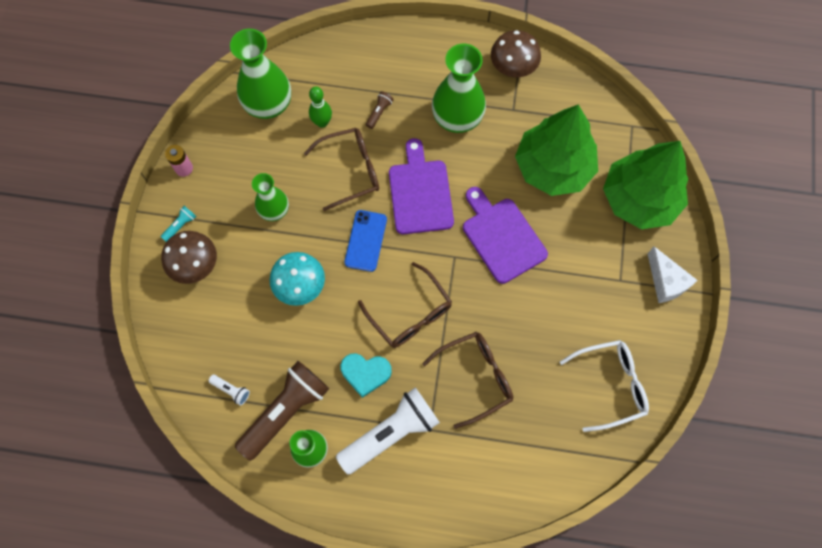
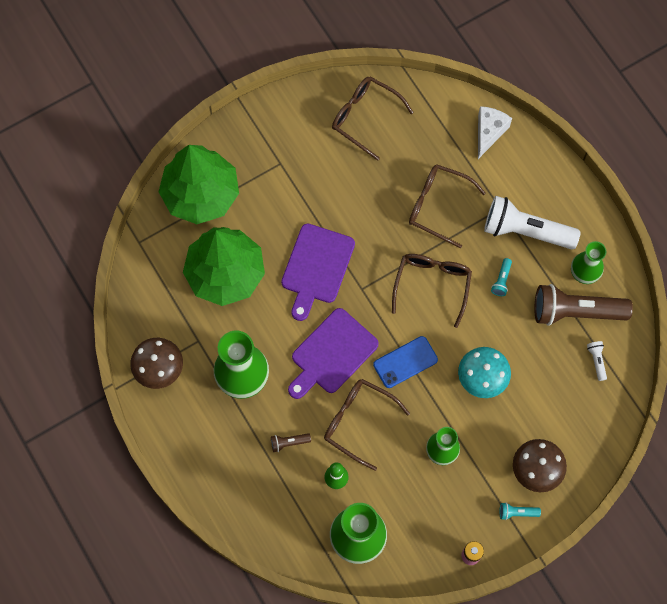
camera: 130 degrees left, 0 degrees up
turquoise heart [340,353,392,398] -> turquoise flashlight [491,258,512,296]
white glasses [560,340,649,432] -> brown glasses [332,77,414,161]
white cheese [648,246,697,303] -> white cheese moved to [478,106,512,159]

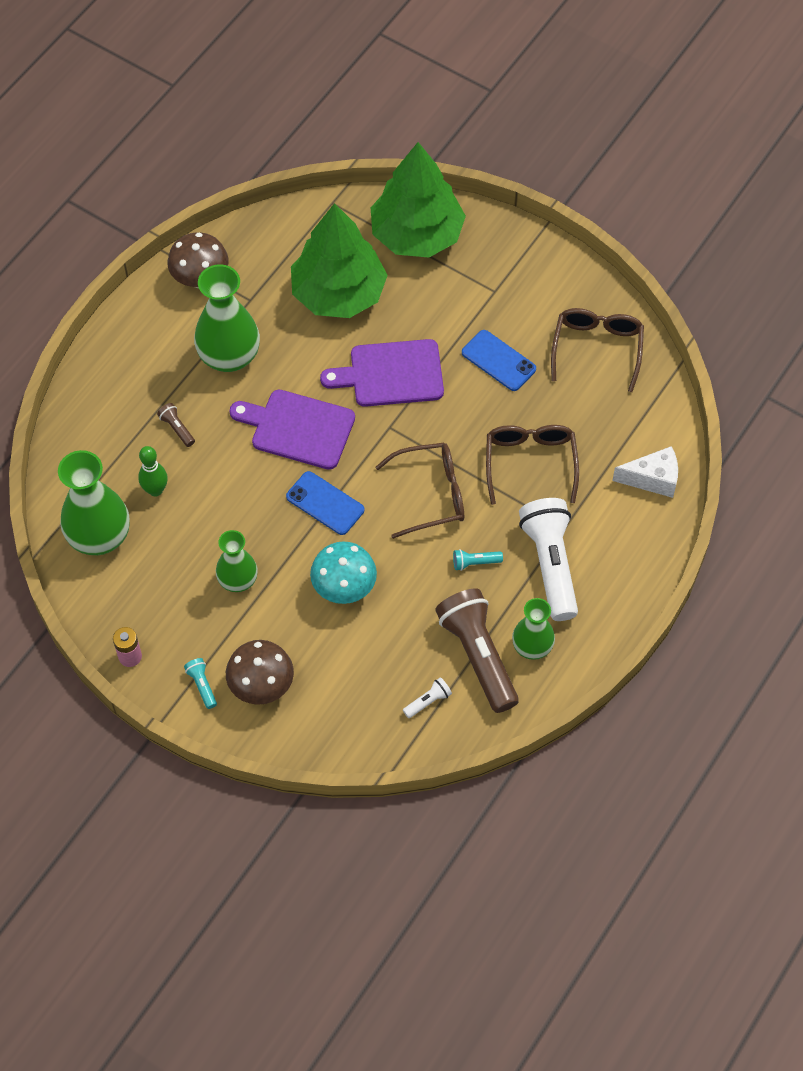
camera: 65 degrees right, 10 degrees down
brown glasses [324,379,410,471] -> none
none -> blue phone [462,330,536,391]

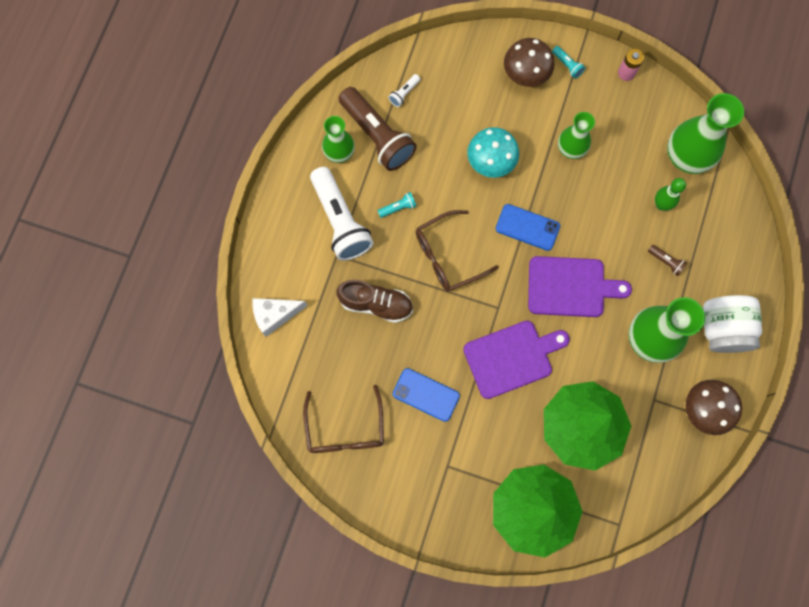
camera: 165 degrees right, 15 degrees up
brown glasses [486,425,579,505] -> brown shoe [336,280,413,323]
none -> white jar [703,295,762,353]

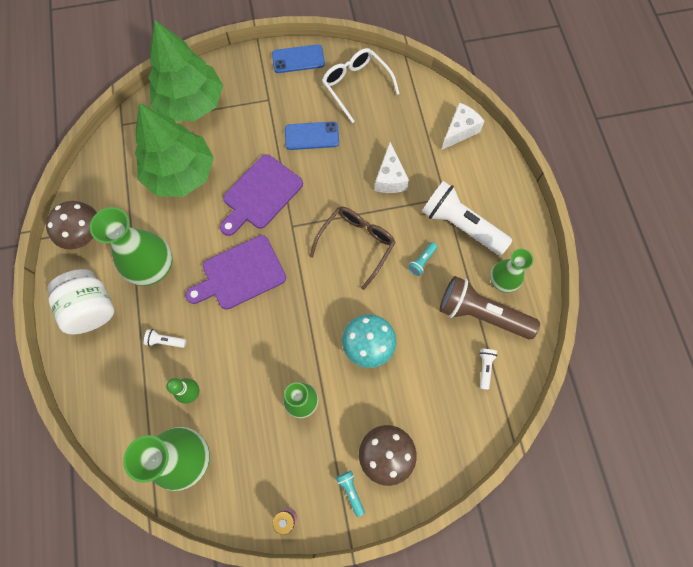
camera: 150 degrees right, 5 degrees down
brown glasses [303,385,384,453] -> white glasses [322,48,400,123]
brown shoe [336,280,413,323] -> white cheese [375,142,409,193]
blue phone [496,204,560,251] -> blue phone moved to [272,44,325,73]
turquoise flashlight [552,46,585,79] -> turquoise flashlight turned 45 degrees clockwise [336,471,365,517]
brown flashlight [648,245,687,276] -> white flashlight [144,329,186,348]

